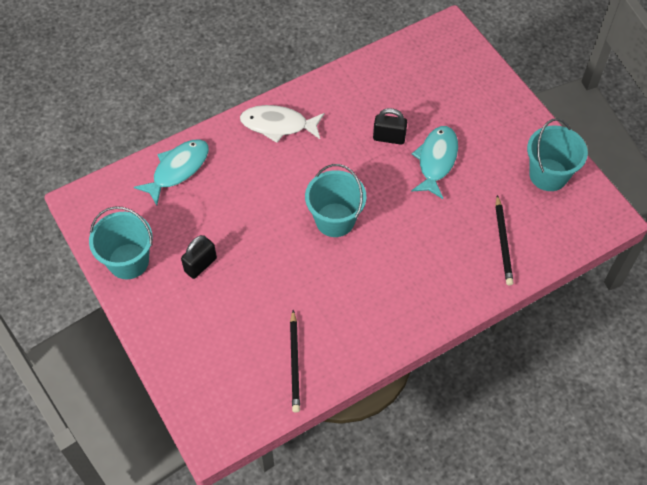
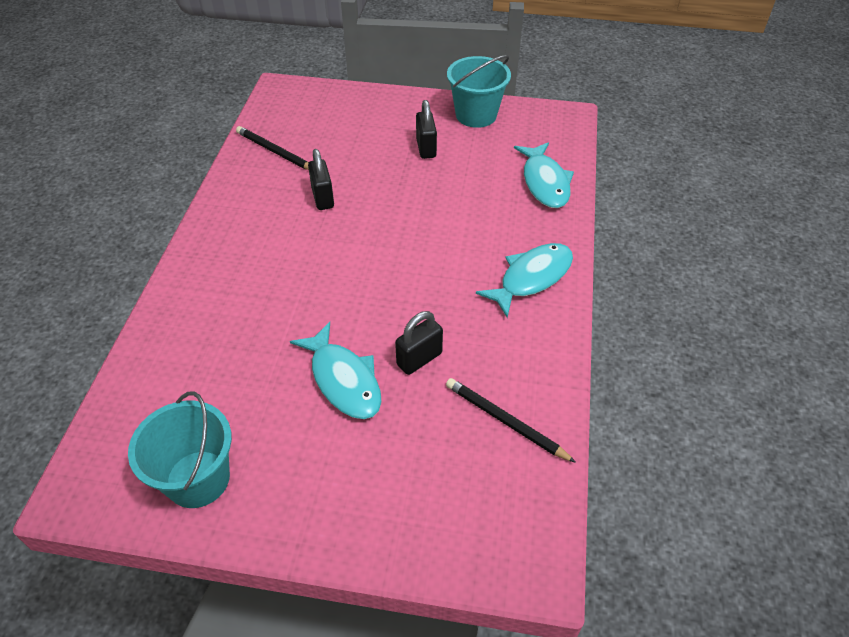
camera: 130 degrees right, 10 degrees down
white fish [240,105,324,143] -> turquoise fish [476,243,573,318]
turquoise bucket [305,164,366,237] -> none
black pencil [495,195,513,286] -> black pencil moved to [446,378,576,463]
none -> black padlock [308,149,334,210]

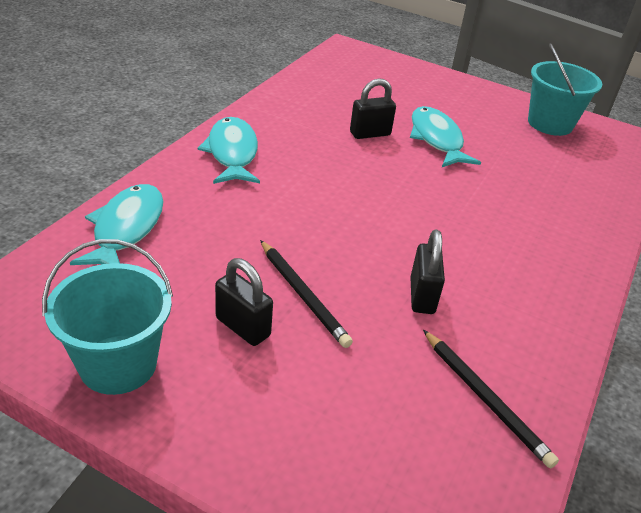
camera: 165 degrees left, 10 degrees down
black padlock [416,100,437,159] -> black padlock turned 60 degrees counterclockwise [215,258,273,346]
black pencil [446,378,576,463] -> black pencil moved to [260,240,353,348]
turquoise fish [476,243,573,318] -> turquoise fish turned 105 degrees clockwise [198,117,260,184]

